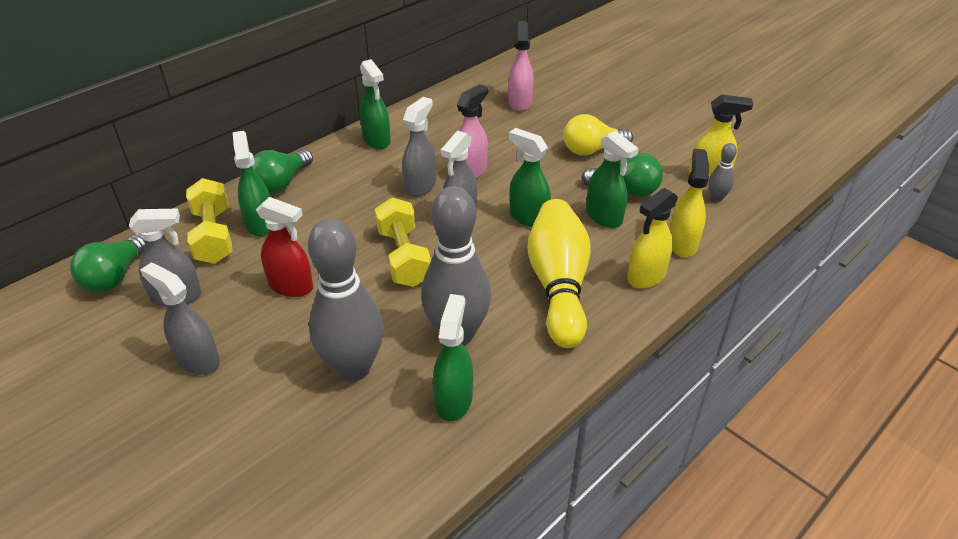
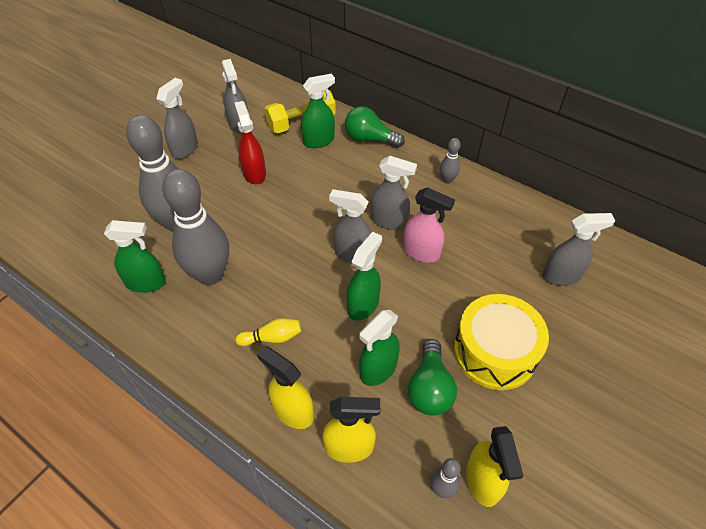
camera: 80 degrees right, 10 degrees up
green light bulb [70,234,145,293] -> none
red spray bottle [256,197,313,297] -> red spray bottle turned 150 degrees clockwise [235,101,266,184]
green spray bottle [360,59,391,149] -> grey bowling pin [440,138,460,184]
yellow dumbbell [375,197,431,287] -> none
pink spray bottle [508,21,534,111] -> grey spray bottle [543,213,615,286]
yellow bowling pin [527,199,591,348] -> yellow bowling pin [235,318,301,346], size x0.43
yellow light bulb [564,114,633,156] -> yellow drum [454,294,549,390]

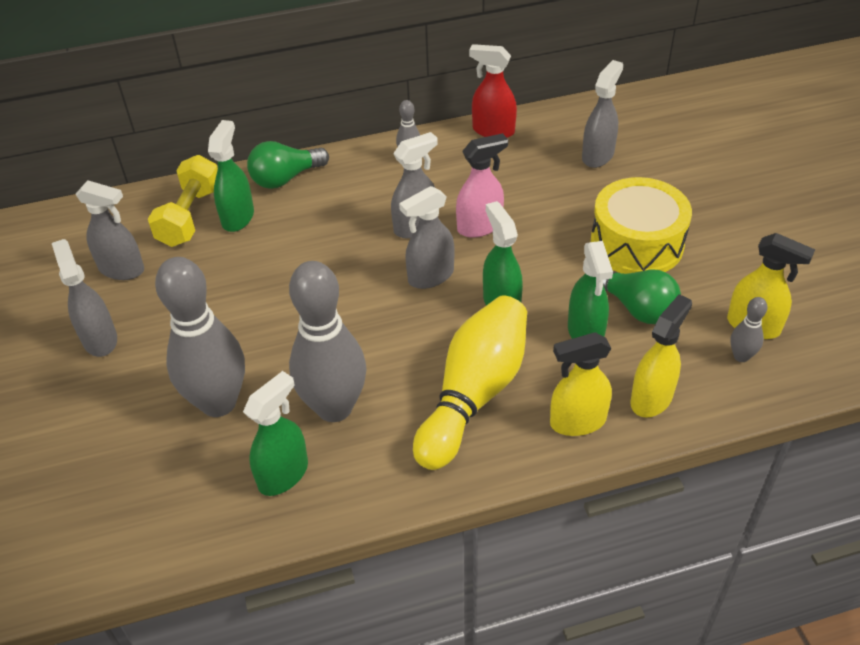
camera: 50 degrees left, 5 degrees down
red spray bottle [235,101,266,184] -> red spray bottle moved to [469,44,517,138]
yellow bowling pin [235,318,301,346] -> yellow bowling pin [413,296,527,470], size x2.31

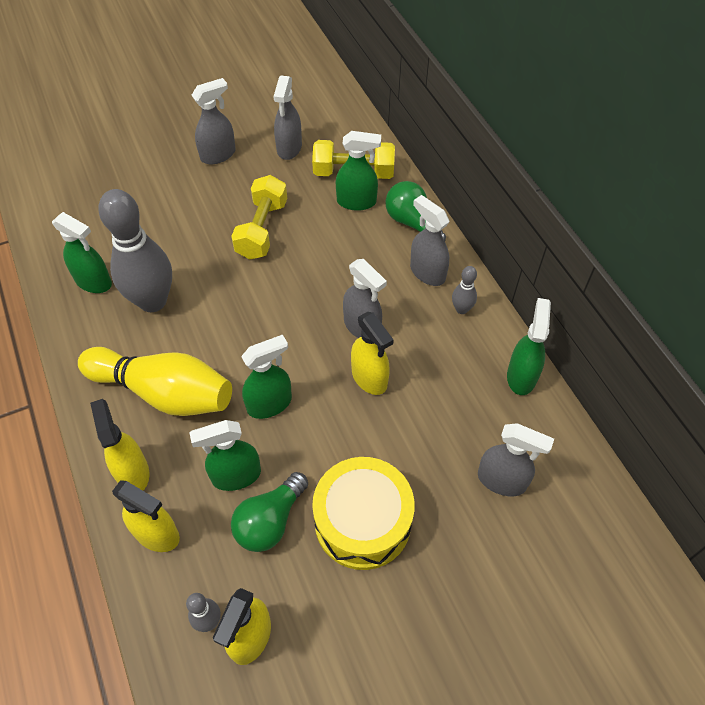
camera: 80 degrees right, 10 degrees up
grey bowling pin [155,257,245,417] -> none
grey spray bottle [399,186,455,289] -> grey spray bottle moved to [410,195,449,286]
pink spray bottle [456,133,508,238] -> yellow spray bottle [351,312,394,395]
red spray bottle [469,44,517,138] -> green spray bottle [507,298,551,395]
none -> yellow dumbbell [231,175,287,259]

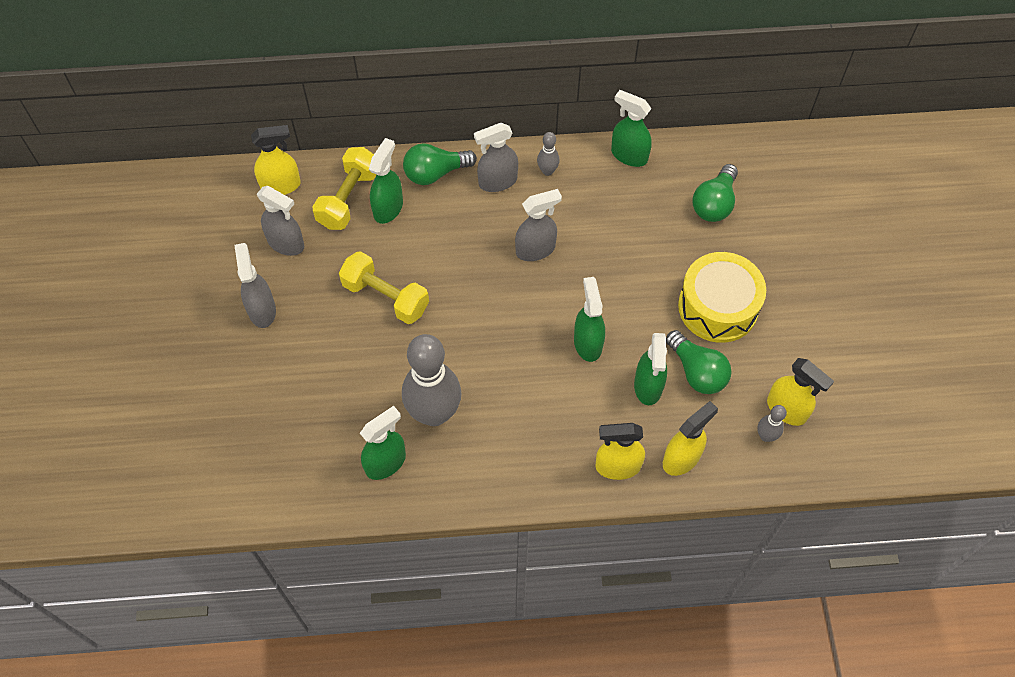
camera: 70 degrees left, 5 degrees up
yellow bowling pin [78,347,232,416] -> none
yellow spray bottle [351,312,394,395] -> yellow spray bottle moved to [251,125,301,195]
grey spray bottle [478,423,554,496] -> green light bulb [693,164,738,222]

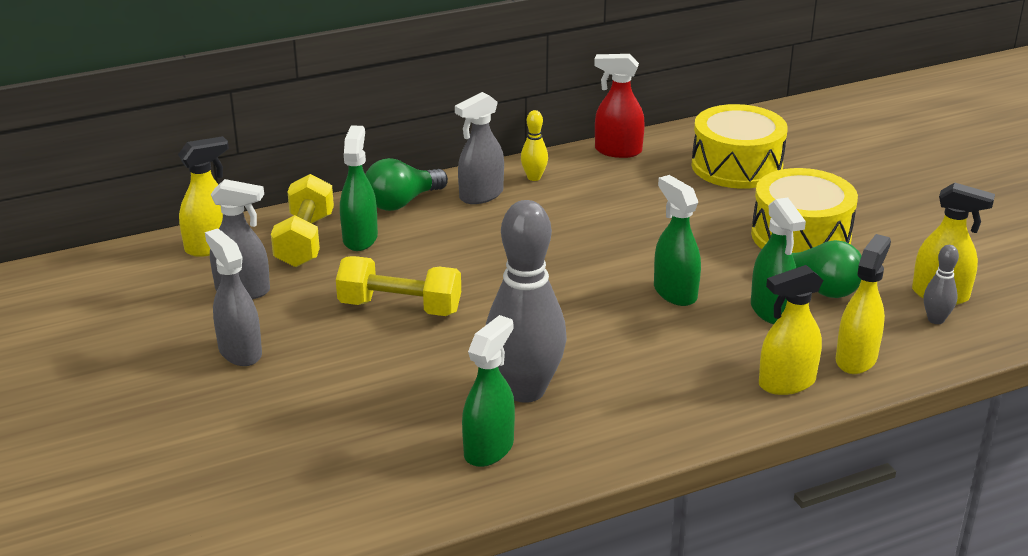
camera: 20 degrees left, 30 degrees down
grey spray bottle [515,189,562,261] -> none
grey bowling pin [537,132,560,176] -> yellow bowling pin [521,110,548,181]
green spray bottle [611,90,652,167] -> red spray bottle [594,54,645,158]
green light bulb [693,164,738,222] -> yellow drum [692,104,788,189]

